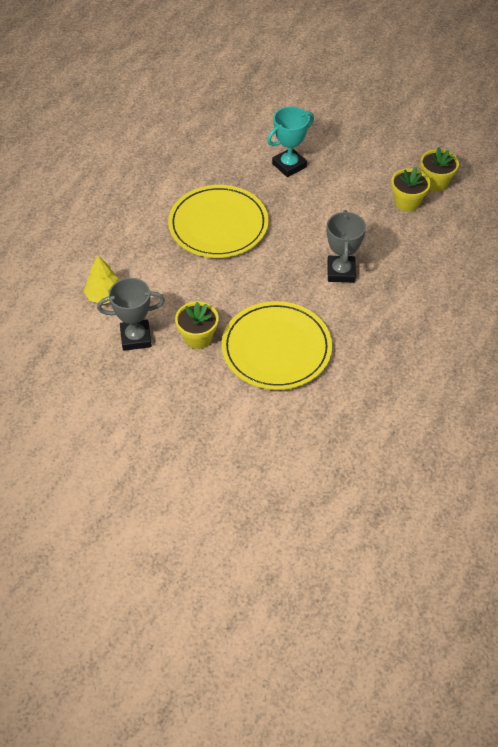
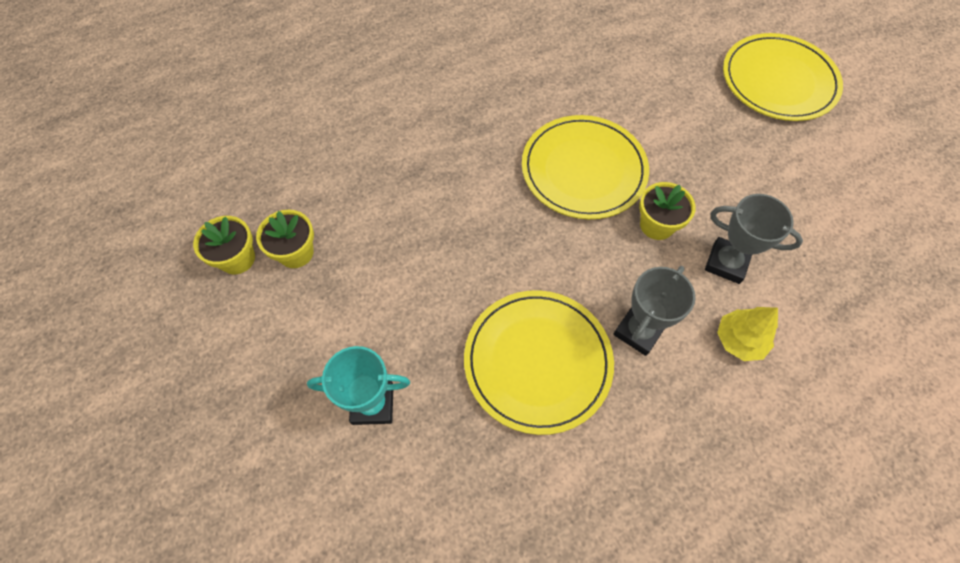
camera: 145 degrees left, 10 degrees up
grey trophy [327,210,366,282] -> grey trophy moved to [613,266,695,356]
none -> yellow plate [723,33,843,121]

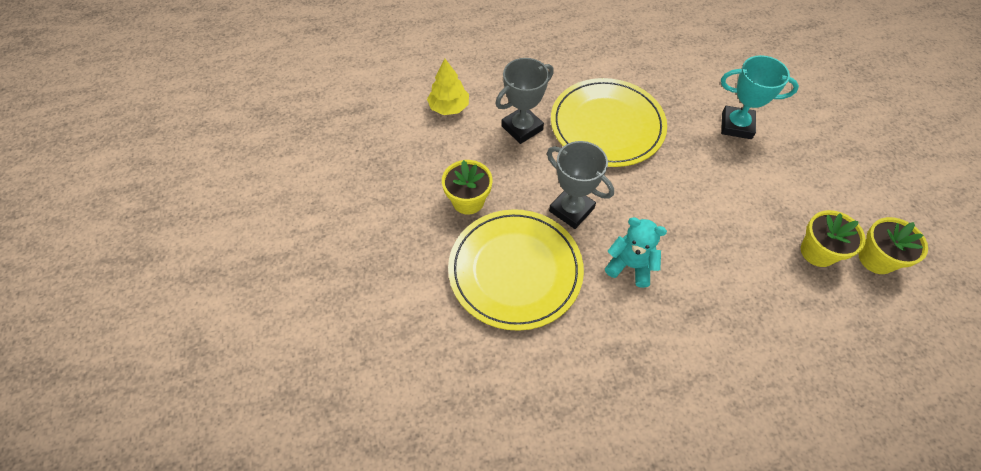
camera: 165 degrees left, 5 degrees down
grey trophy [705,194,803,284] -> grey trophy moved to [547,141,614,229]
yellow plate [723,33,843,121] -> none
none -> turquoise teddy bear [605,217,667,288]

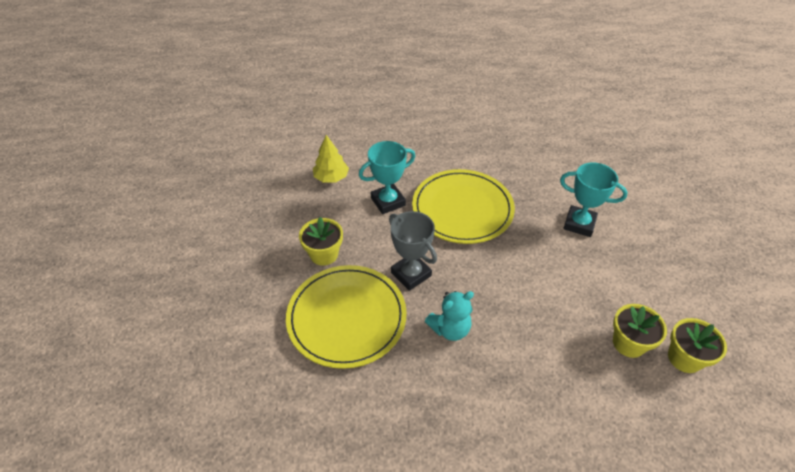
camera: 10 degrees right, 10 degrees down
grey trophy [496,58,554,144] -> turquoise trophy [359,141,415,214]
turquoise teddy bear [605,217,667,288] -> turquoise teddy bear turned 120 degrees clockwise [425,291,474,341]

